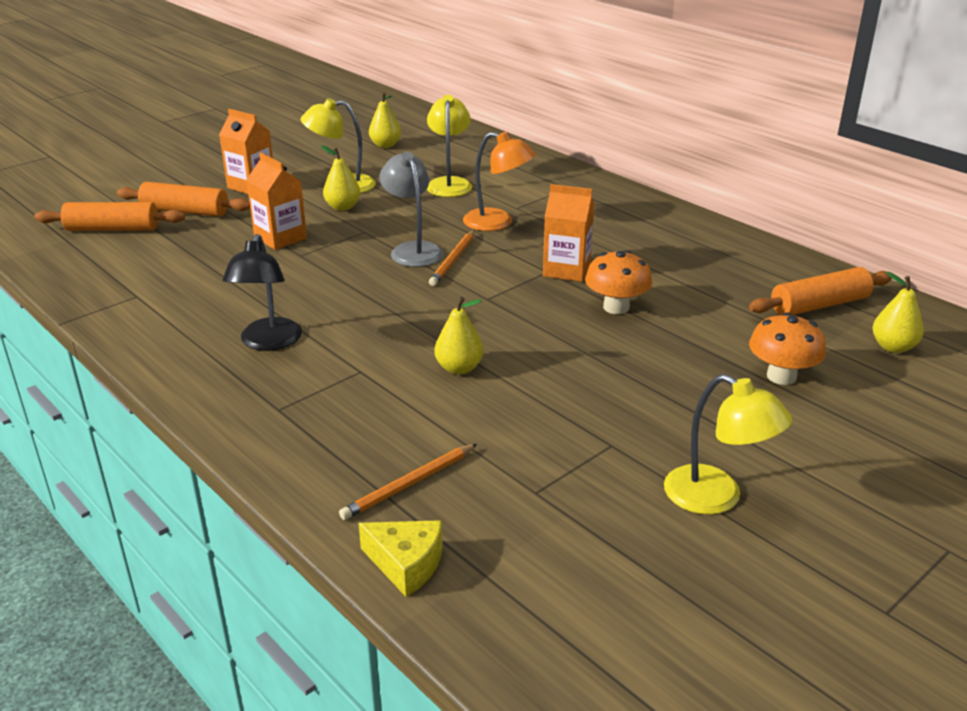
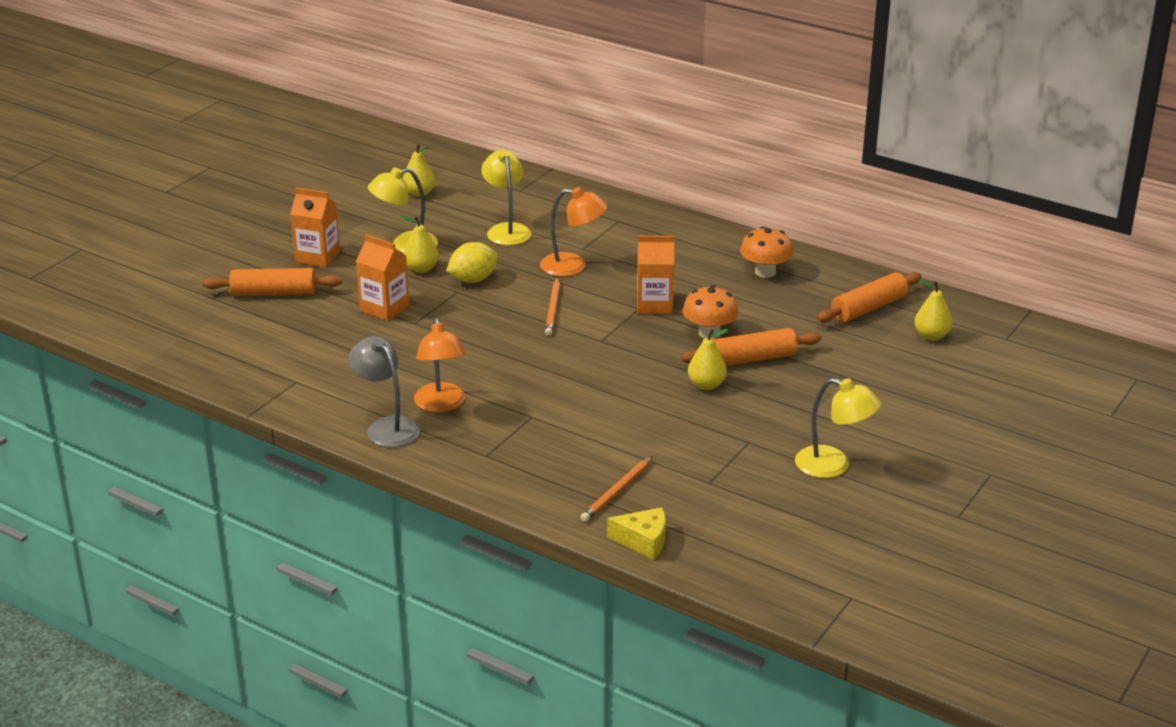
camera: 15 degrees left, 0 degrees up
orange rolling pin [34,202,185,231] -> orange rolling pin moved to [682,328,822,366]
black lamp [222,234,302,351] -> orange lamp [414,317,466,412]
grey lamp [379,152,443,267] -> grey lamp moved to [349,336,420,447]
yellow pear [434,297,484,375] -> yellow pear moved to [688,329,729,390]
orange mushroom [749,313,826,385] -> orange mushroom moved to [740,226,793,278]
none -> yellow lemon [446,242,498,283]

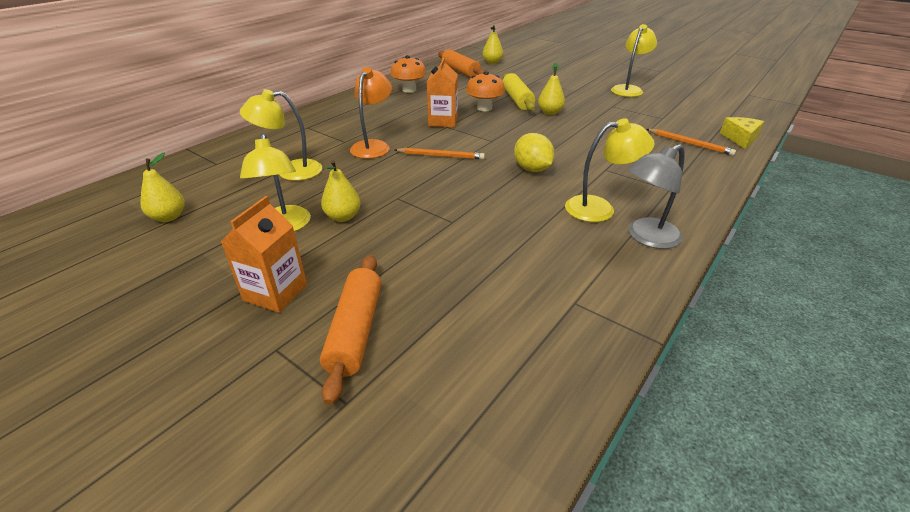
camera: 85 degrees left, 5 degrees up
orange carton [356,235,409,321] -> none
orange lamp [414,317,466,412] -> yellow lamp [565,118,655,222]
yellow lemon [446,242,498,283] -> yellow lemon moved to [514,133,555,172]
orange rolling pin [682,328,822,366] -> yellow rolling pin [503,73,535,111]

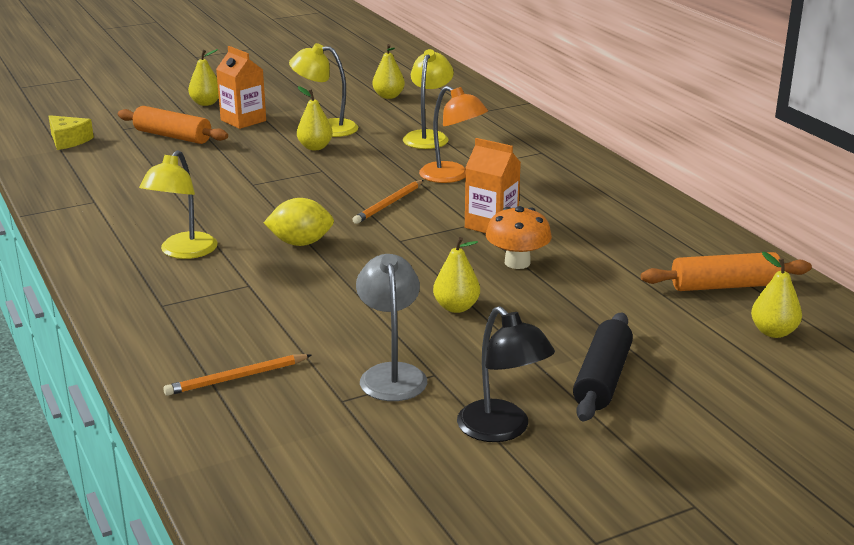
camera: 115 degrees right, 10 degrees down
orange mushroom [390,55,427,93] -> none
yellow rolling pin [503,73,535,111] -> none
yellow lamp [611,24,657,97] -> black lamp [457,306,555,442]
grey lamp [628,144,685,249] -> grey lamp moved to [356,254,427,401]
yellow cheese [720,117,764,149] -> yellow cheese moved to [49,115,94,150]
none -> yellow pear [188,49,219,106]
none -> black rolling pin [573,313,633,421]

